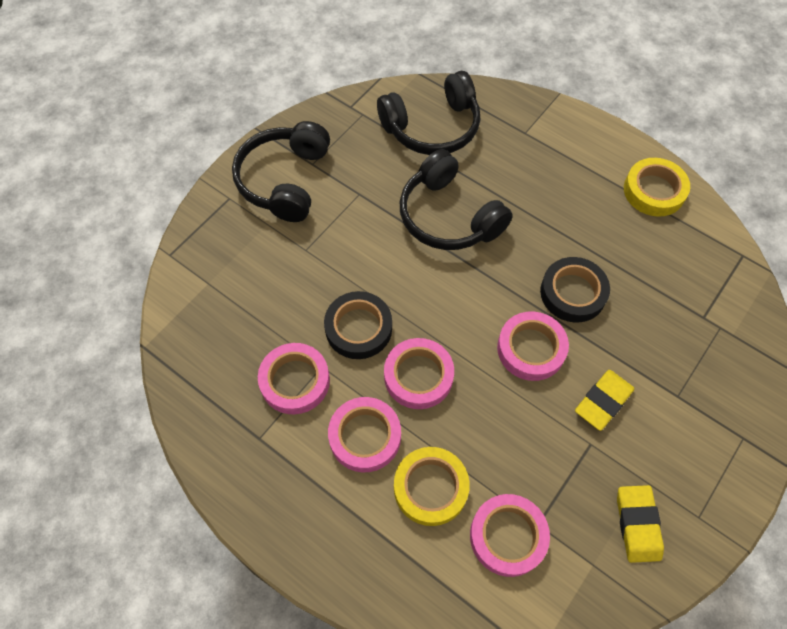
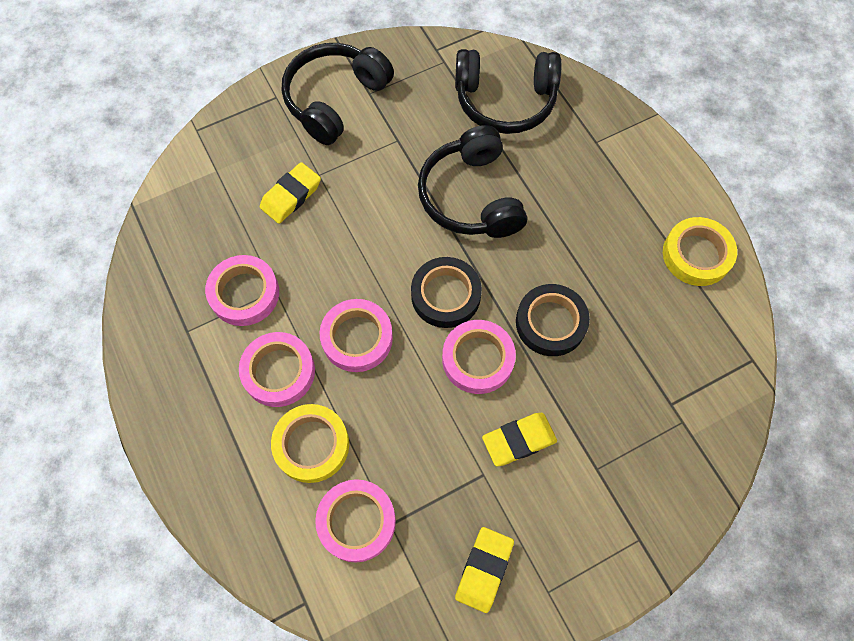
camera: 25 degrees right, 5 degrees up
black tape [324,291,392,359] -> black tape moved to [411,257,482,328]
none -> yellow eraser [260,162,321,224]

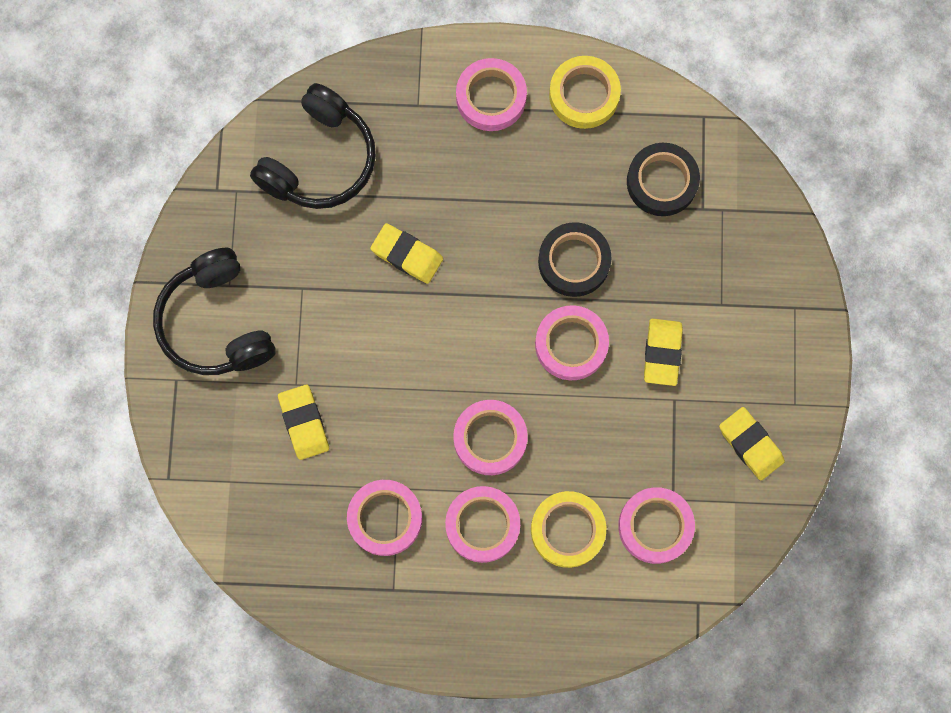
camera: 60 degrees left, 10 degrees up
black tape [411,257,482,328] -> black tape moved to [627,143,700,216]
black headphones [418,125,527,238] -> yellow eraser [370,223,443,284]
none -> pink tape [456,58,527,131]

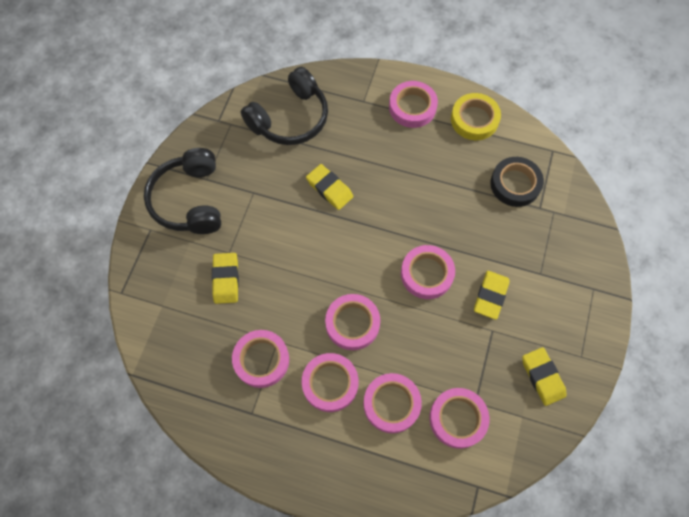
camera: 15 degrees right, 10 degrees down
yellow tape [531,491,606,568] -> pink tape [363,373,422,433]
black tape [538,222,612,297] -> none

